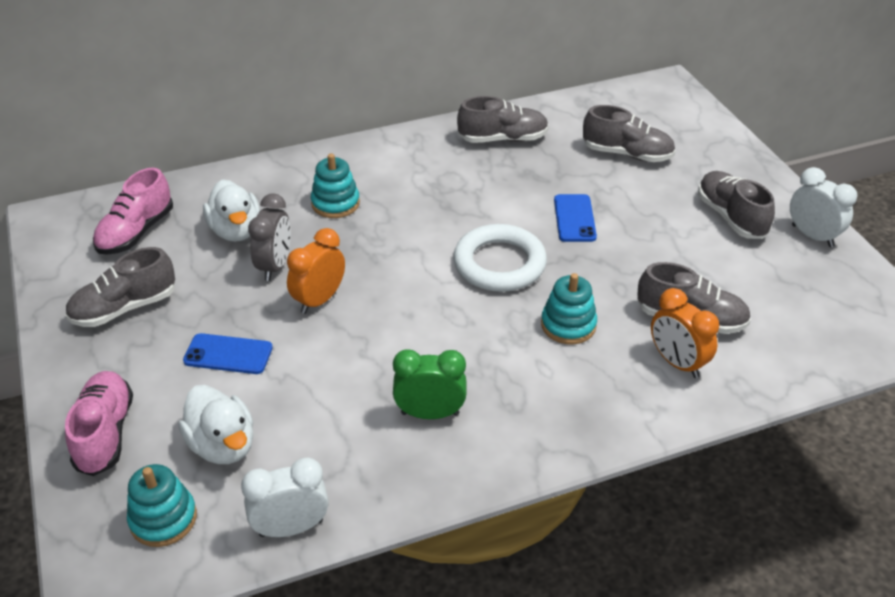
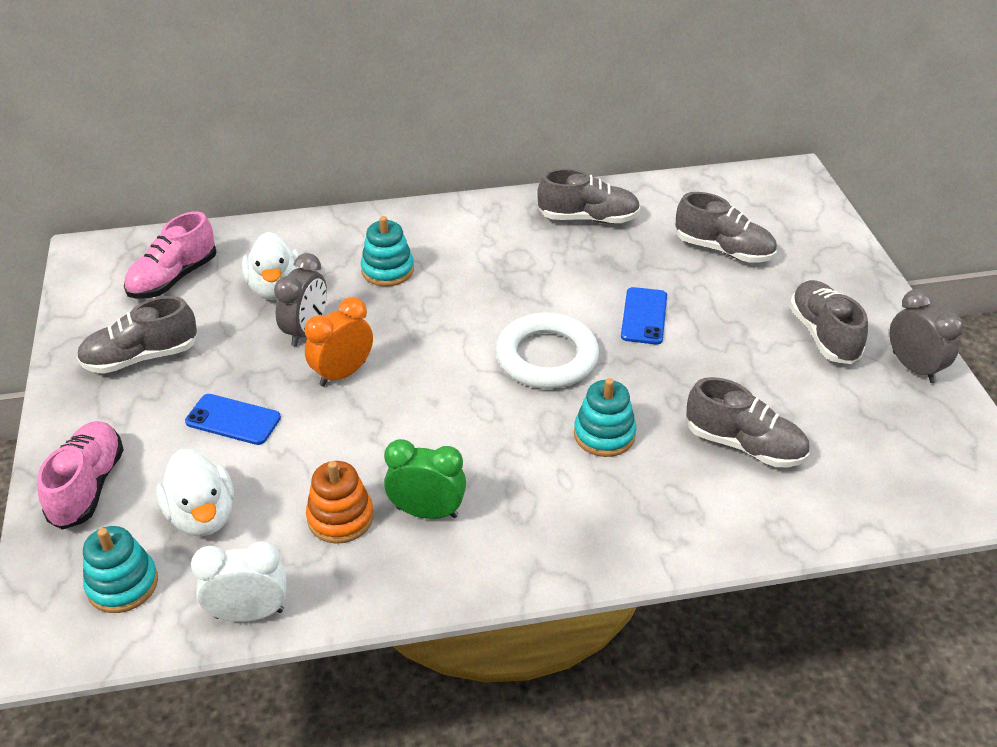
camera: 10 degrees right, 0 degrees up
orange clock [651,288,719,378] -> none
white clock [790,167,857,247] -> grey clock [890,289,963,383]
none -> orange stacking toy [306,461,374,544]

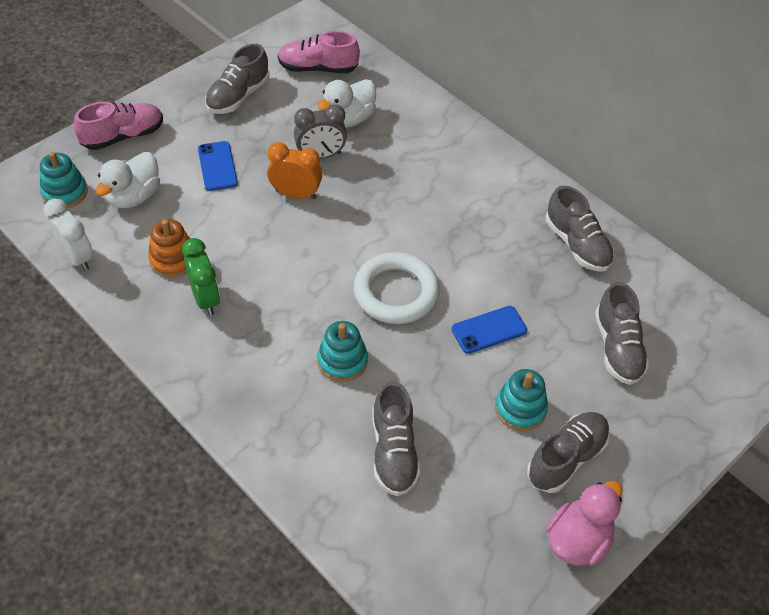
camera: 55 degrees right, 10 degrees up
grey shoe [77,296,197,374] -> grey shoe turned 90 degrees counterclockwise [205,44,269,114]
turquoise stacking toy [361,216,414,287] -> turquoise stacking toy moved to [495,369,548,431]
grey clock [890,289,963,383] -> pink duck [546,481,623,566]

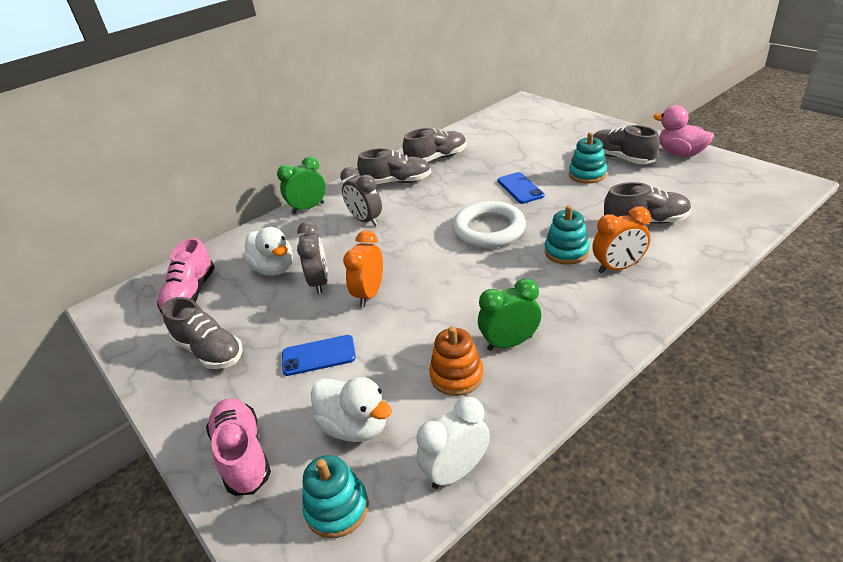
camera: 80 degrees left, 15 degrees down
grey shoe [595,282,649,385] -> grey shoe moved to [357,148,431,184]
none -> green clock [277,156,326,214]
none -> grey clock [340,167,382,226]
none -> orange clock [593,206,651,273]

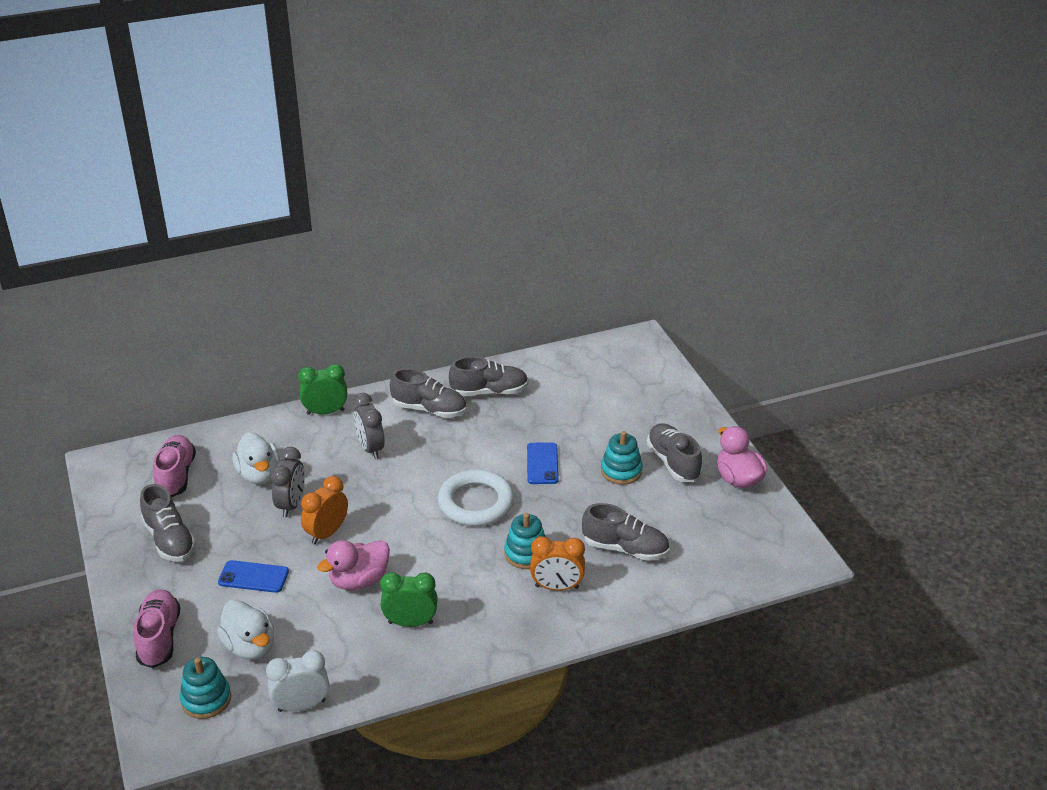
camera: 15 degrees right, 0 degrees up
pink shoe [157,238,215,313] -> pink shoe turned 150 degrees clockwise [153,435,196,497]
orange stacking toy [429,326,484,396] -> none
none -> pink duck [317,540,390,590]

